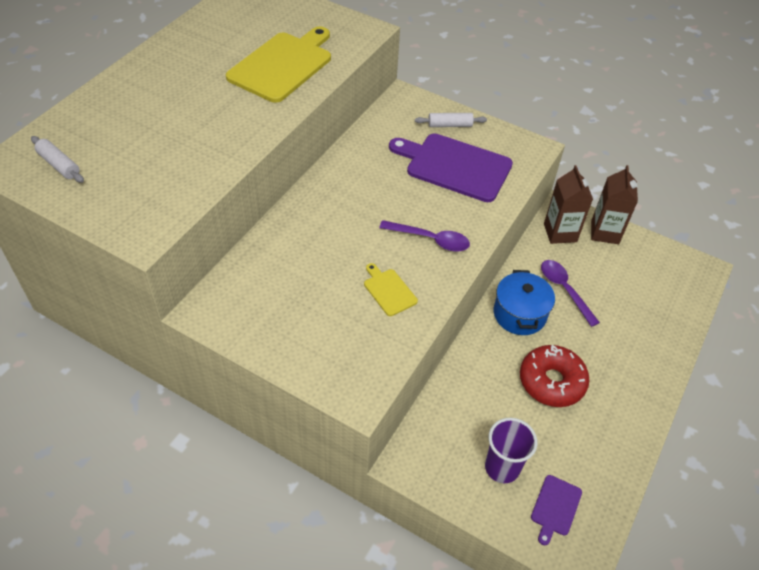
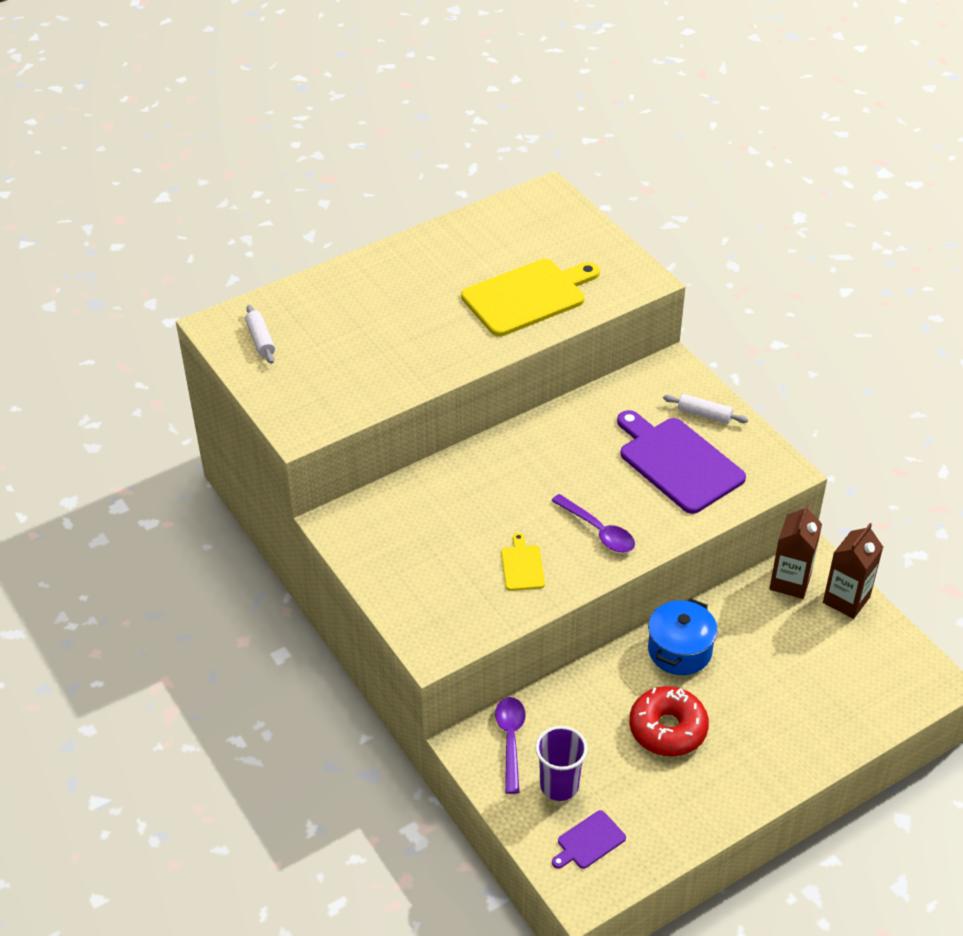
camera: 30 degrees right, 5 degrees down
purple spoon [541,260,600,327] -> purple spoon moved to [495,697,526,794]

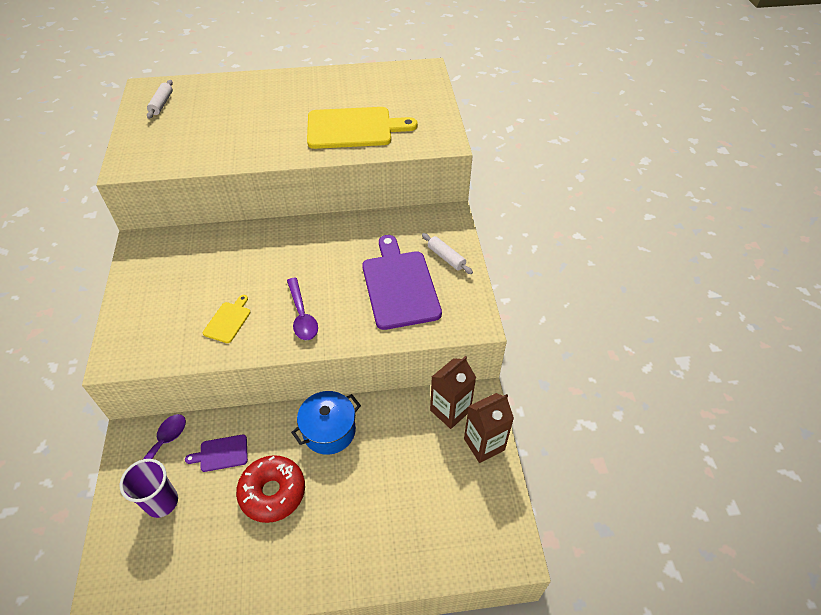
camera: 25 degrees right, 5 degrees up
purple cutting board [552,810,626,869] -> purple cutting board moved to [185,435,248,472]

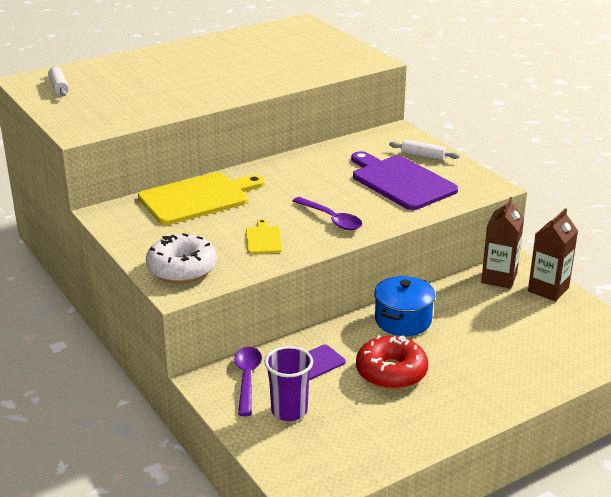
camera: 25 degrees left, 20 degrees down
yellow cutting board [307,107,418,149] -> yellow cutting board moved to [138,172,265,225]
none -> white donut [146,233,217,283]

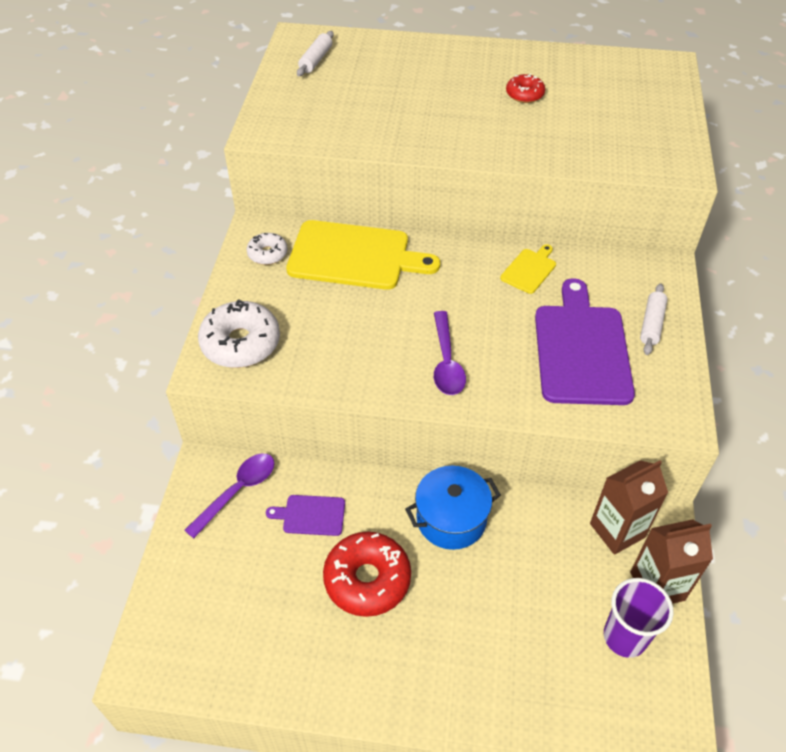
camera: 40 degrees right, 20 degrees up
yellow cutting board [246,219,282,254] -> yellow cutting board moved to [500,244,556,294]
purple cup [265,346,313,421] -> purple cup moved to [604,578,674,658]
white rolling pin [389,140,460,161] -> white rolling pin turned 45 degrees clockwise [640,283,668,355]
none -> white donut [247,233,288,265]
none -> red donut [506,74,545,103]

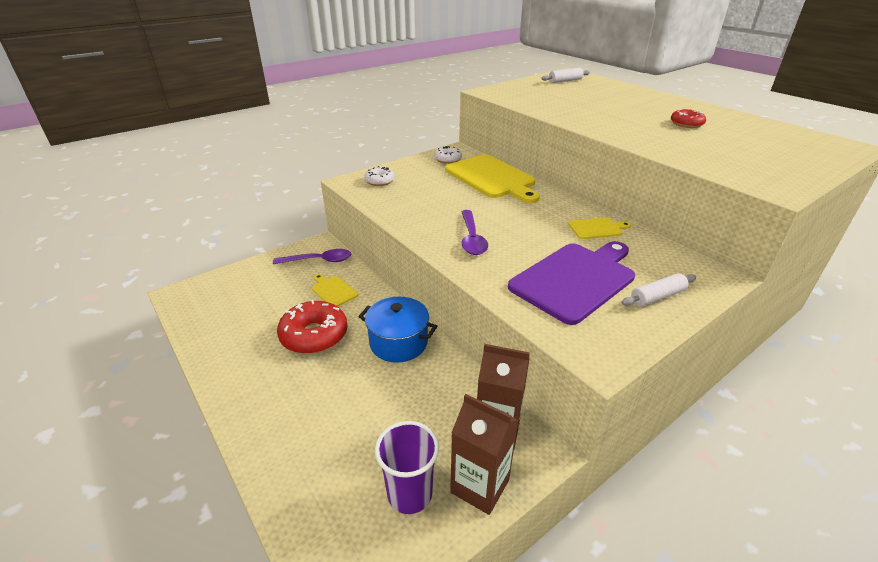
camera: 45 degrees right, 15 degrees down
white donut [198,300,280,368] -> white donut [364,166,395,186], size x0.55
purple cutting board [266,495,345,536] -> yellow cutting board [312,274,358,306]
purple spoon [434,311,466,395] -> purple spoon turned 45 degrees counterclockwise [461,210,488,255]

